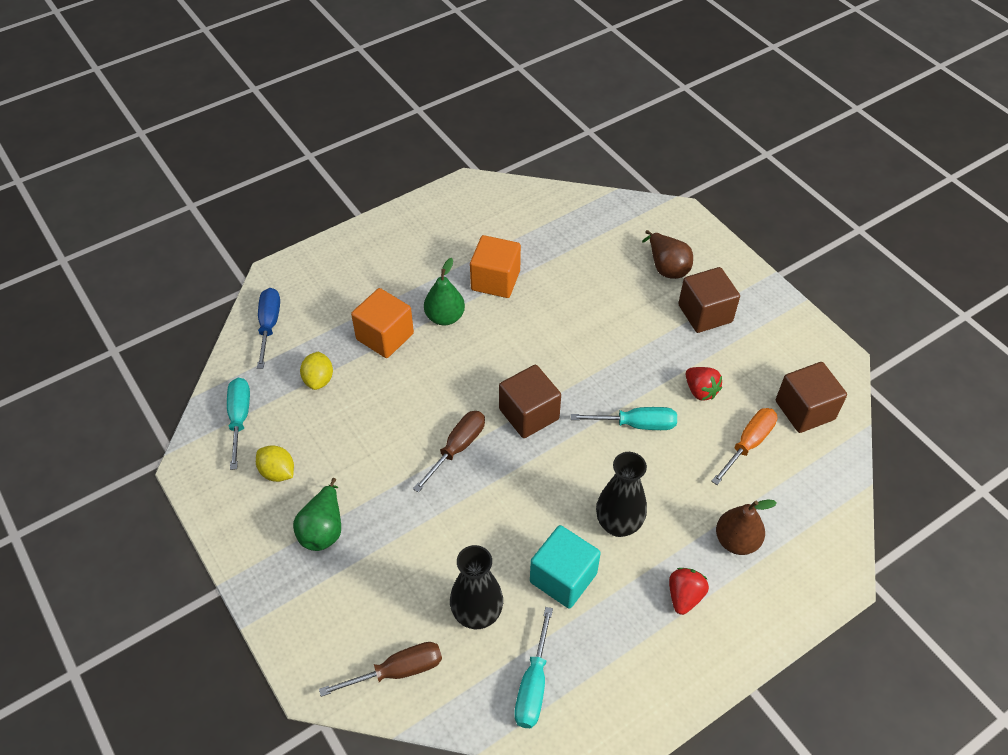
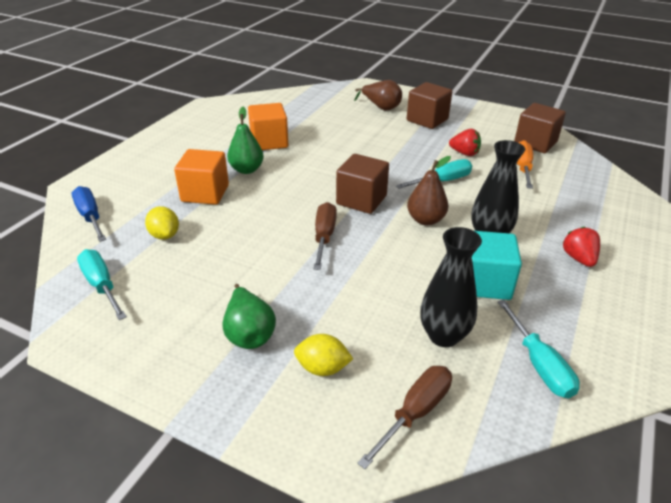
camera: 30 degrees left, 15 degrees down
yellow lemon [256,445,294,482] -> yellow lemon moved to [294,334,353,376]
brown pear [716,500,777,555] -> brown pear moved to [407,156,451,226]

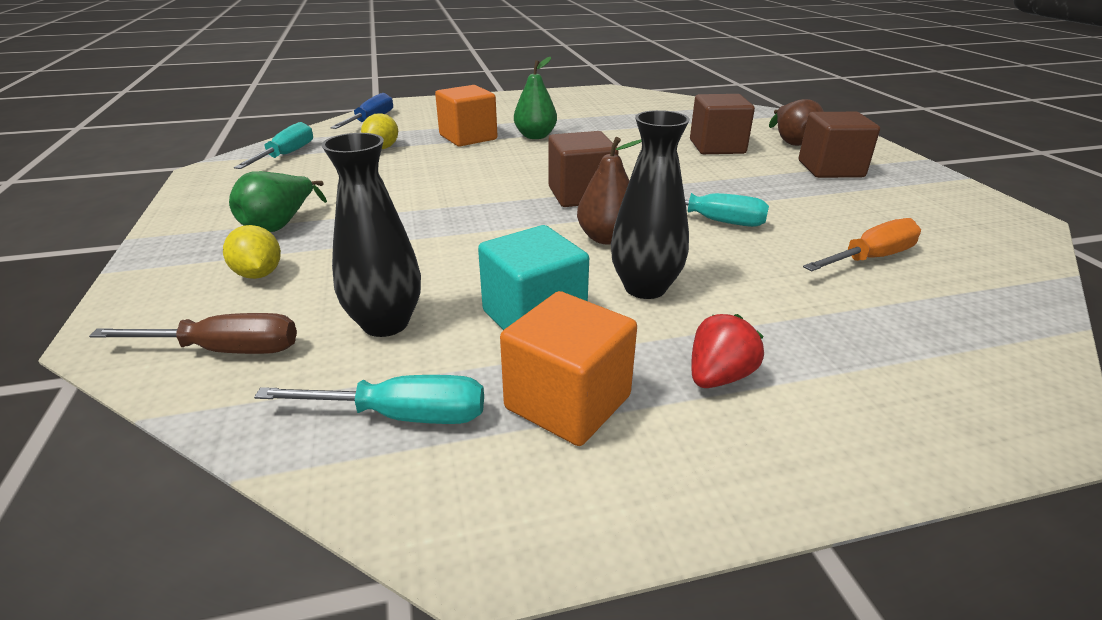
camera: 50 degrees right, 5 degrees down
orange cube [248,103,288,150] -> orange cube moved to [500,291,637,446]
brown screwdriver [314,202,337,270] -> none
red strawberry [449,129,481,156] -> none
turquoise screwdriver [497,300,580,398] -> turquoise screwdriver turned 120 degrees counterclockwise [254,375,484,424]
brown cube [514,103,566,153] -> brown cube moved to [690,94,755,154]

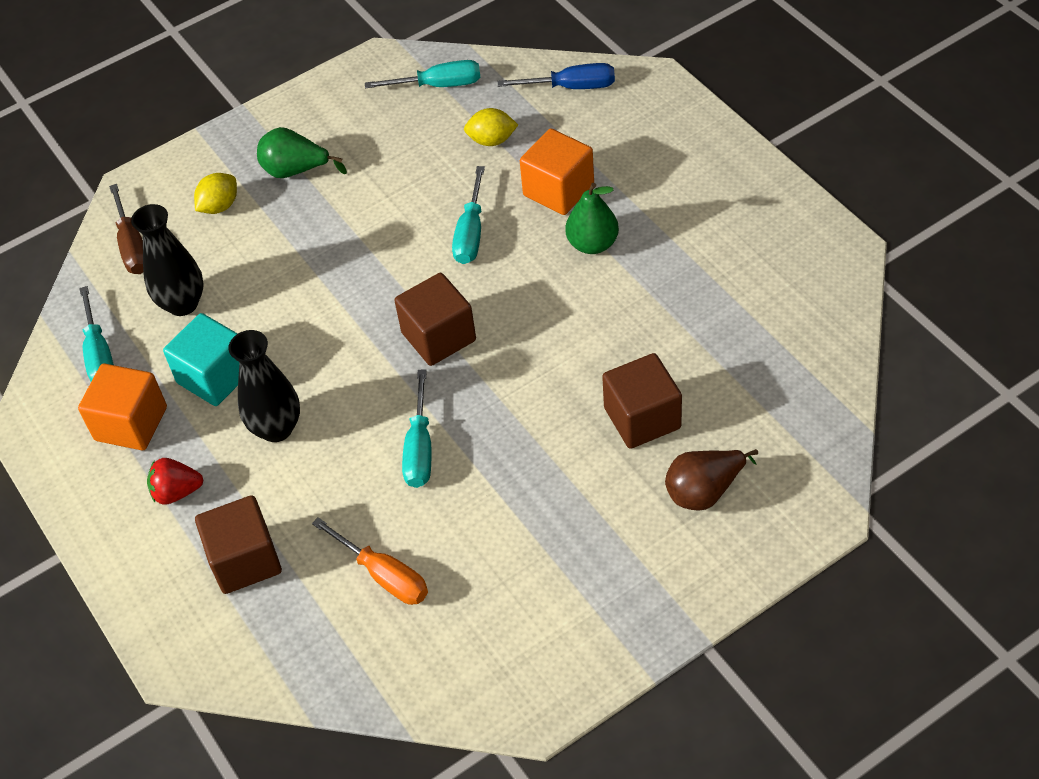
camera: 75 degrees right, 20 degrees up
brown pear [577,137,642,245] -> none
red strawberry [691,314,764,388] -> red strawberry turned 150 degrees clockwise [147,458,203,505]
brown cube [799,112,880,178] -> brown cube moved to [195,495,282,594]
none -> turquoise screwdriver [452,166,485,264]

